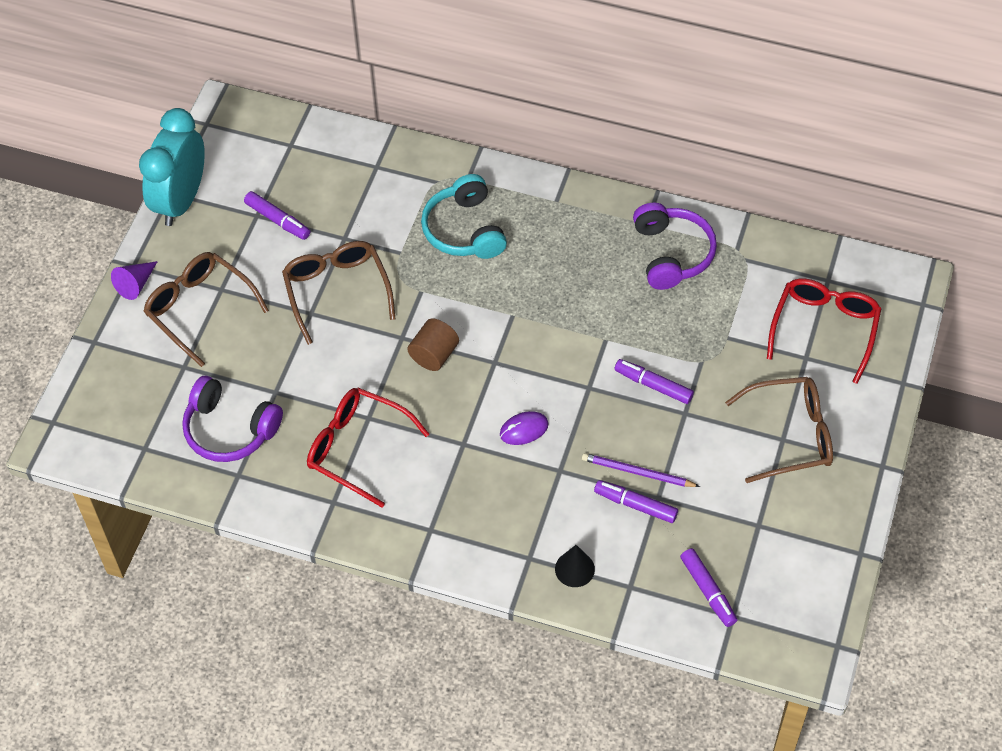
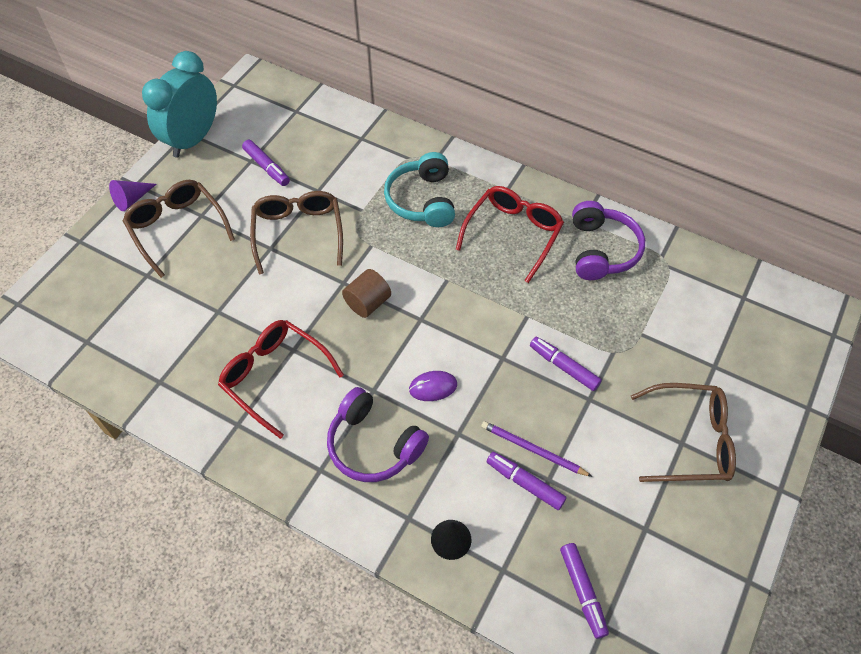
camera: 10 degrees right, 0 degrees up
purple headphones [182,376,283,462] -> purple headphones moved to [327,387,429,482]
red glasses [767,279,881,384] -> red glasses moved to [455,186,564,283]

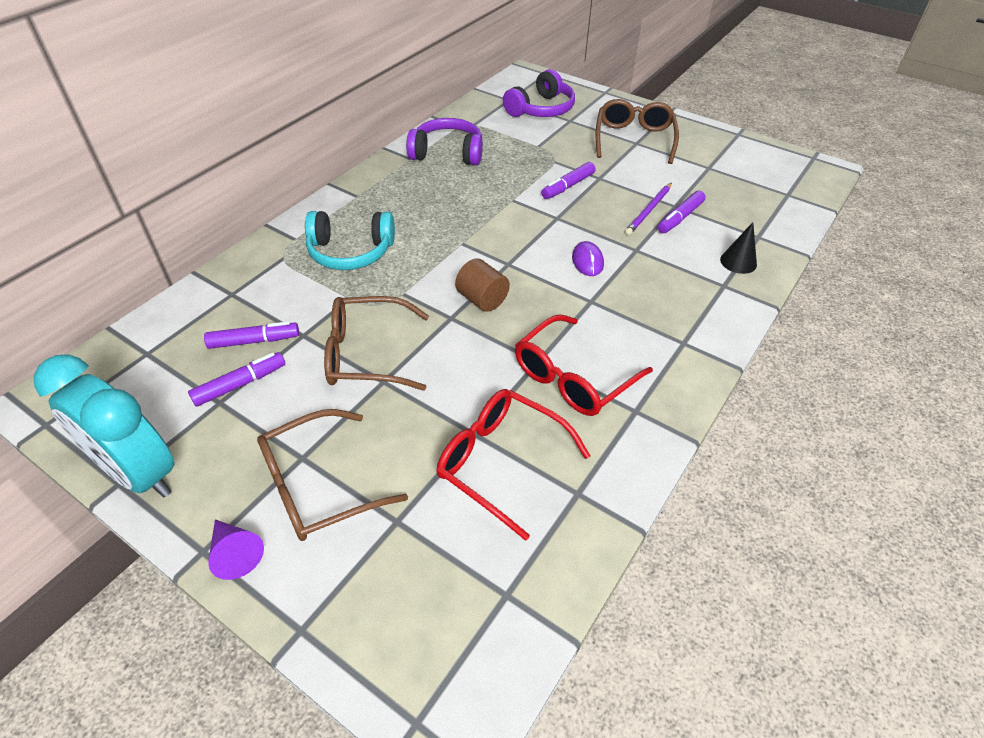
camera: 85 degrees left, 10 degrees down
purple headphones [327,387,429,482] -> purple headphones moved to [503,69,575,117]
red glasses [455,186,564,283] -> red glasses moved to [437,389,590,541]
purple marker [560,543,609,639] -> purple marker moved to [204,321,299,349]

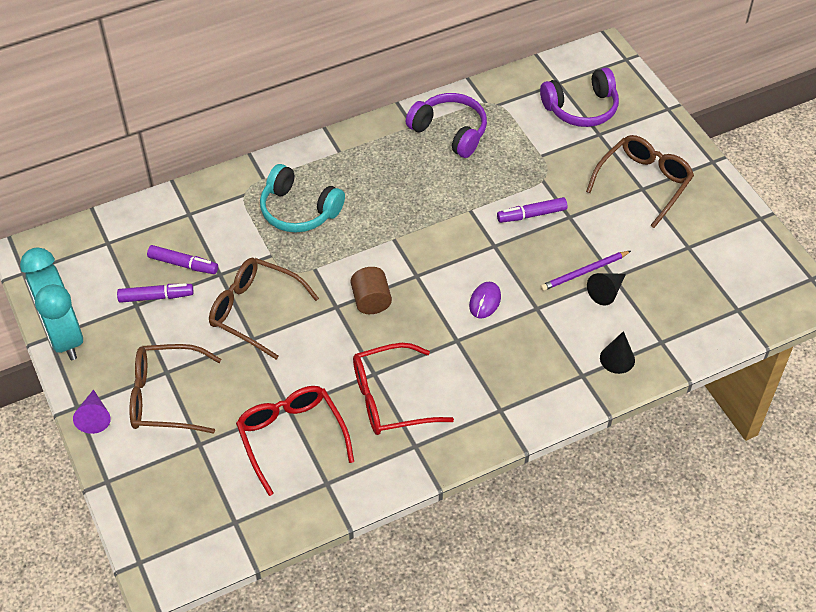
camera: 30 degrees right, 5 degrees up
purple marker [658,191,706,233] -> black cone [587,273,626,305]

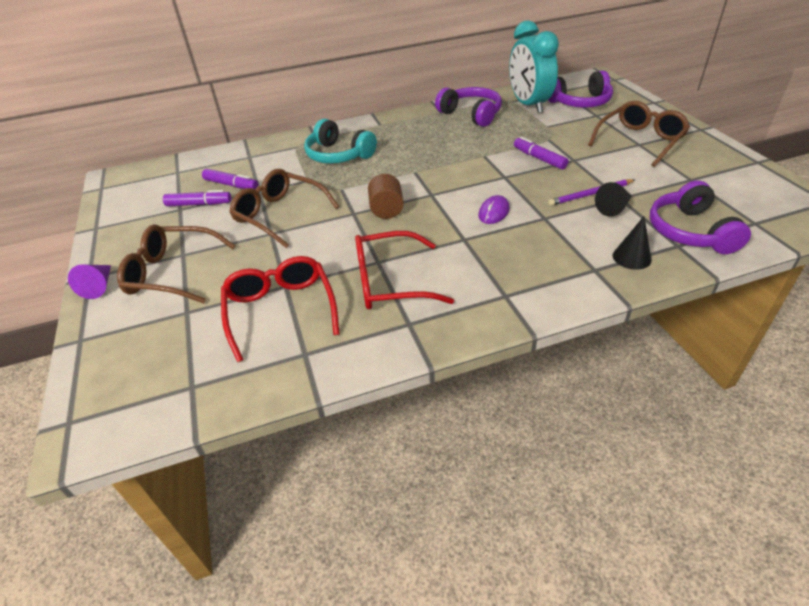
camera: 10 degrees right, 10 degrees down
turquoise clock [20,247,83,360] -> turquoise clock moved to [509,20,559,113]
purple marker [497,197,567,223] -> purple marker turned 60 degrees clockwise [514,136,569,170]
none -> purple headphones [650,180,751,254]

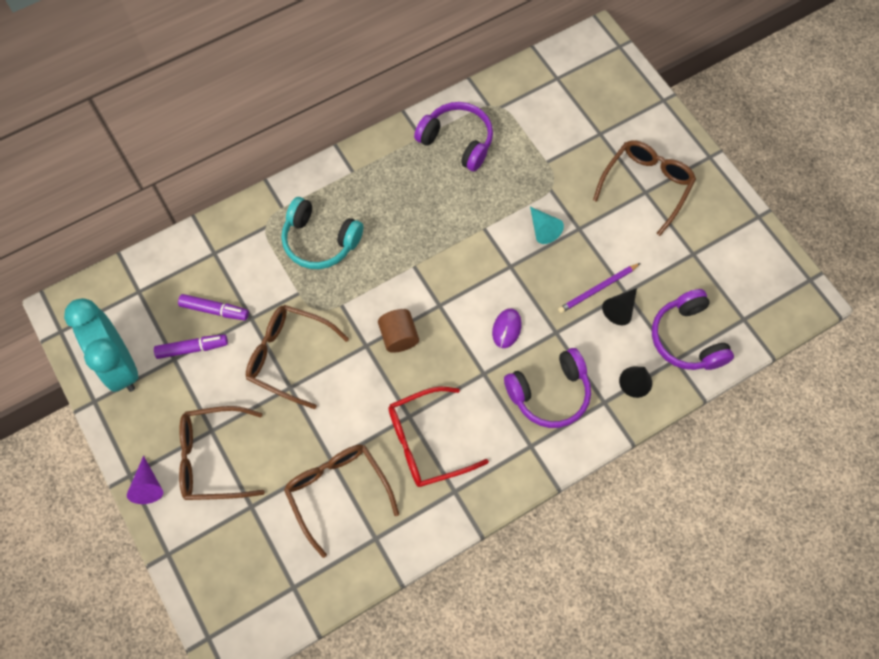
camera: 15 degrees left, 25 degrees up
red glasses [221,256,340,362] -> brown glasses [284,445,399,558]
turquoise clock [509,20,559,113] -> turquoise clock moved to [64,298,138,392]
purple marker [514,136,569,170] -> turquoise cone [530,207,564,244]
purple headphones [548,70,613,108] -> purple headphones moved to [504,348,591,428]

